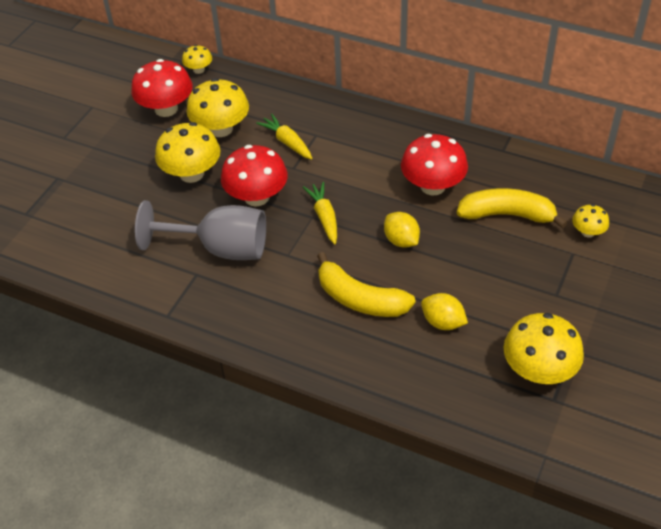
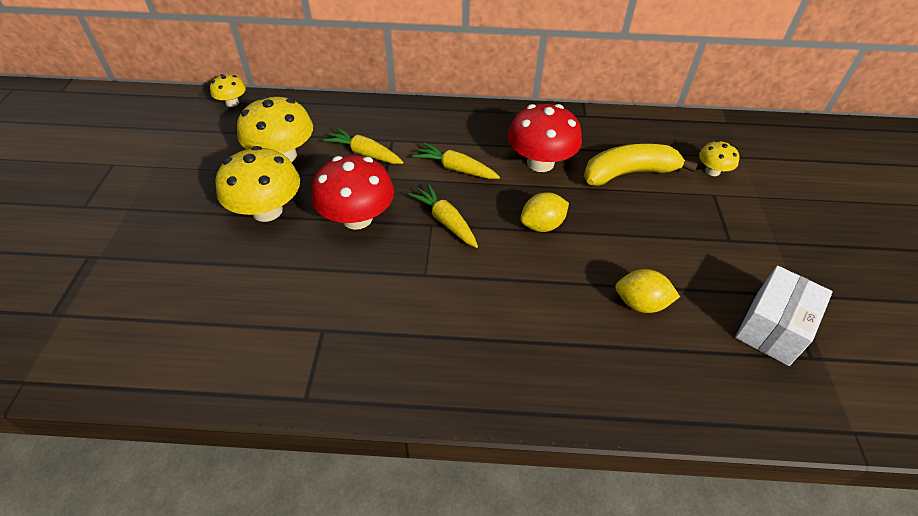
camera: 25 degrees left, 0 degrees up
red mushroom [131,59,193,117] -> none
grey goblet [135,200,266,260] -> none
yellow banana [317,252,416,317] -> none
yellow lemon [384,212,420,248] -> yellow lemon turned 60 degrees counterclockwise [520,193,569,232]
yellow mushroom [504,313,584,384] -> white box [735,266,833,366]
none -> yellow carrot [413,143,500,179]

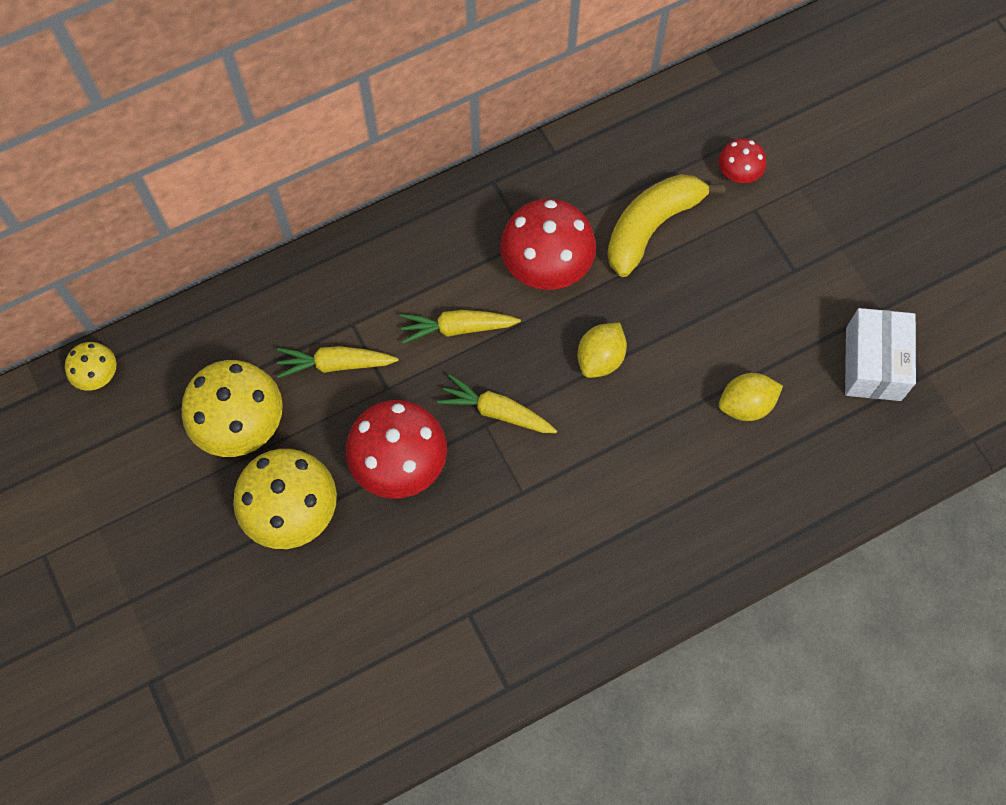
camera: 30 degrees left, 20 degrees up
yellow mushroom [699,140,739,176] -> red mushroom [718,138,766,183]

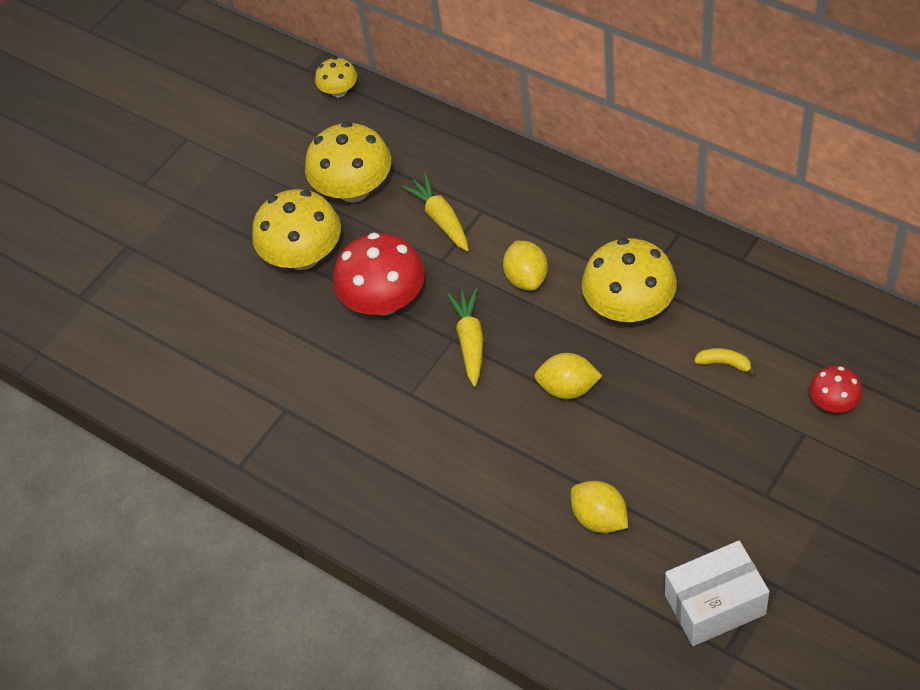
camera: 70 degrees right, 15 degrees down
yellow carrot [400,310,521,344] -> yellow lemon [503,241,548,290]
red mushroom [500,199,596,290] -> yellow mushroom [582,238,677,322]
yellow banana [607,174,725,277] -> yellow banana [694,348,756,376], size x0.41

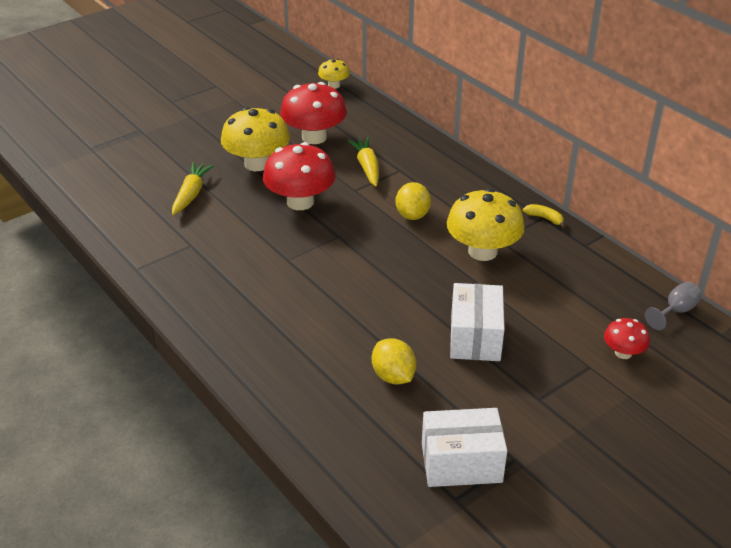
camera: 10 degrees right, 15 degrees down
yellow mushroom [305,122,391,202] -> red mushroom [280,82,347,144]
yellow carrot [447,288,483,387] -> yellow carrot moved to [172,162,214,215]
yellow lemon [535,353,602,399] -> none
yellow banana [694,348,756,376] -> yellow banana moved to [523,204,565,228]
none -> white box [450,283,505,361]
none -> grey goblet [645,282,702,330]

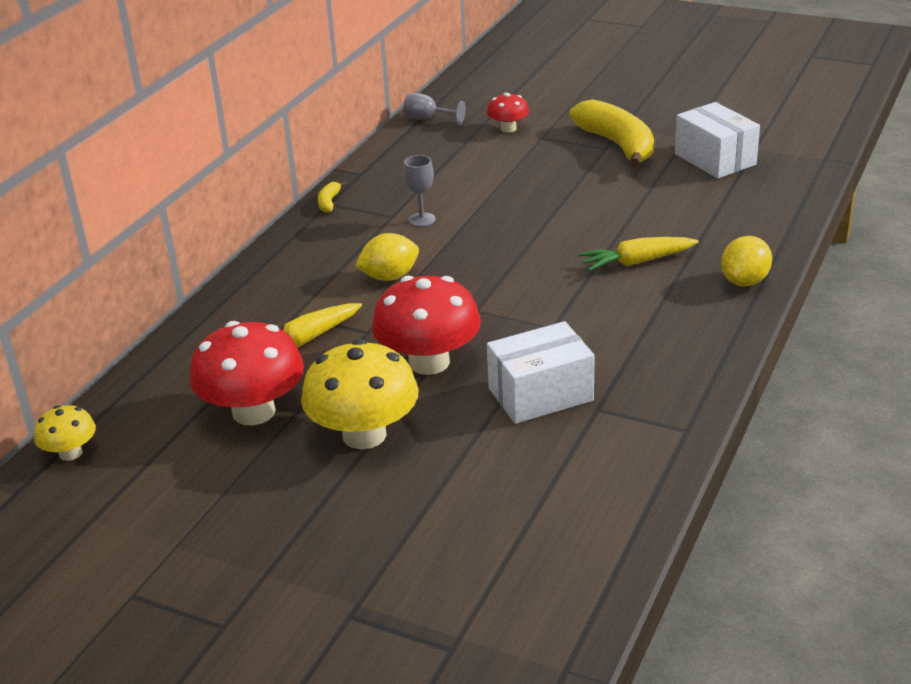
camera: 115 degrees left, 5 degrees down
yellow carrot [172,162,214,215] -> yellow carrot moved to [578,237,698,271]
yellow lemon [372,338,416,384] -> yellow lemon moved to [721,236,772,286]
yellow mushroom [447,188,525,261] -> grey goblet [403,155,436,227]
white box [450,283,505,361] -> white box moved to [487,321,595,424]
none -> yellow banana [569,99,654,167]

